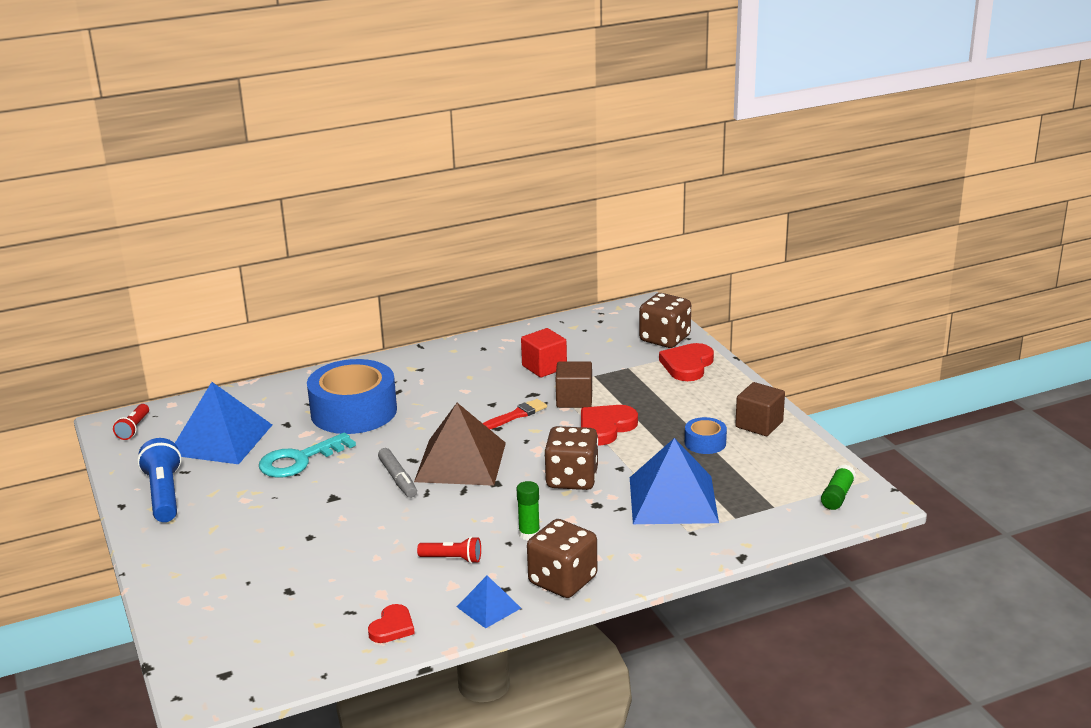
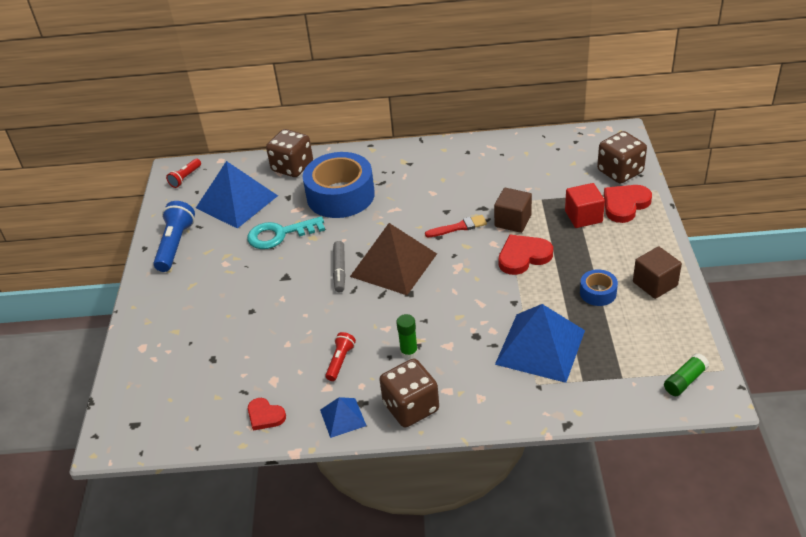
camera: 25 degrees right, 15 degrees up
red heart [368,604,415,643] -> red heart turned 75 degrees clockwise [248,398,286,431]
red flashlight [417,536,481,563] -> red flashlight turned 105 degrees counterclockwise [325,332,356,381]
red cube [521,328,567,378] -> red cube moved to [565,183,605,228]
brown dice [544,426,598,490] -> brown dice moved to [266,129,313,177]

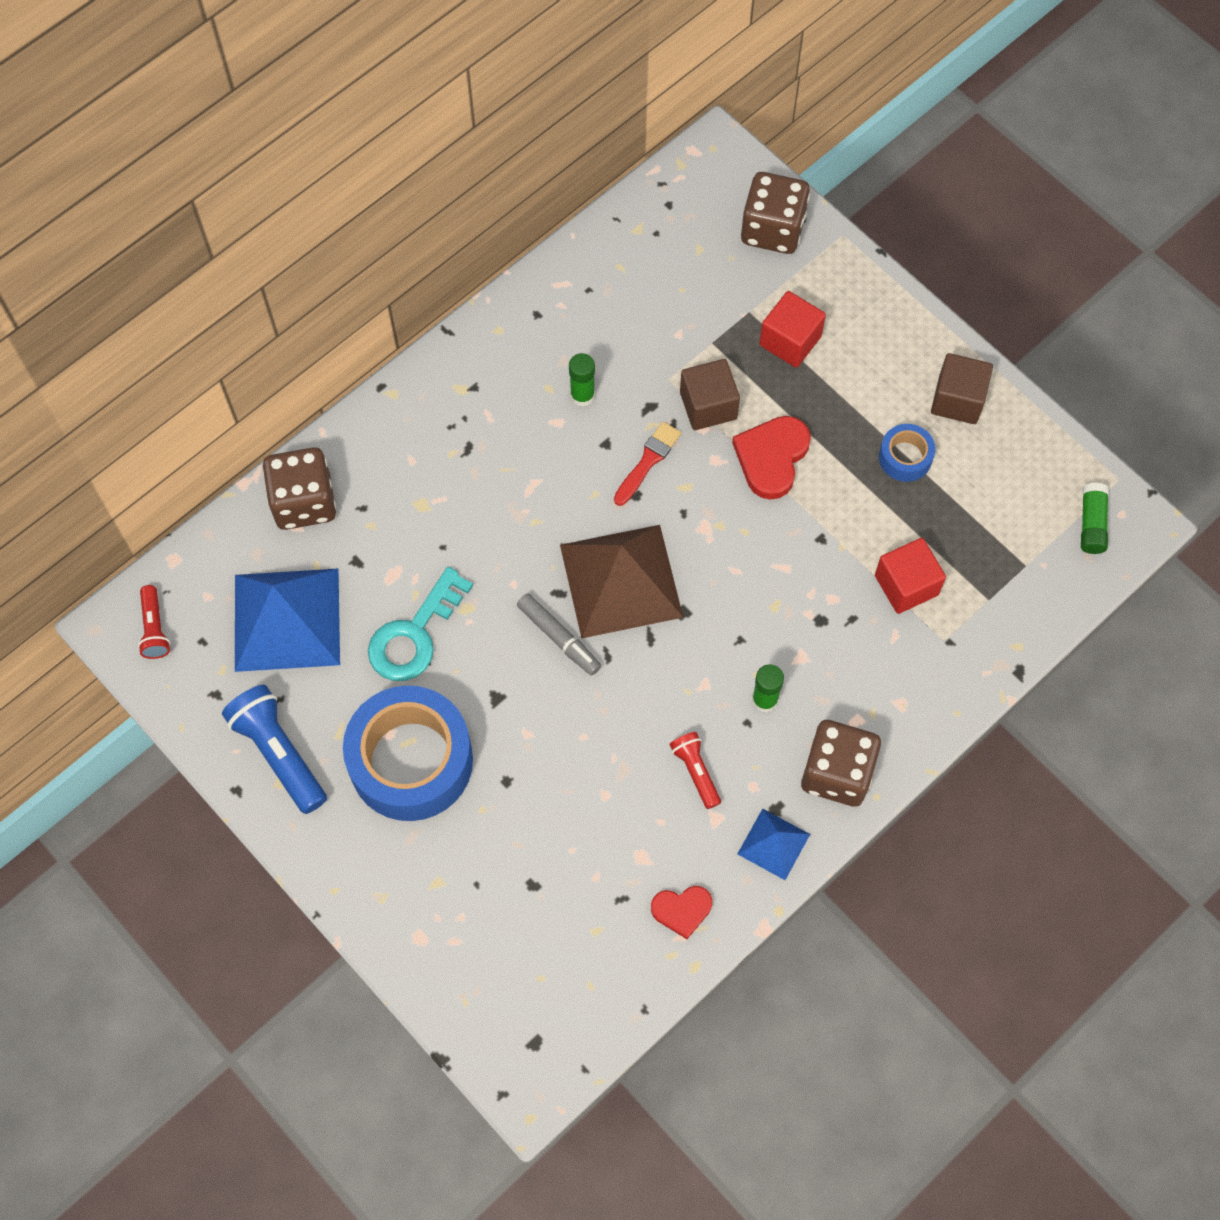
camera: 45 degrees left, 25 degrees up
blue tape [303,152,375,218] -> blue tape moved to [343,686,473,821]
blue pyramid [495,304,585,383] -> red cube [875,538,946,614]
red heart [604,185,652,223] -> none
none -> green glue stick [569,353,595,406]

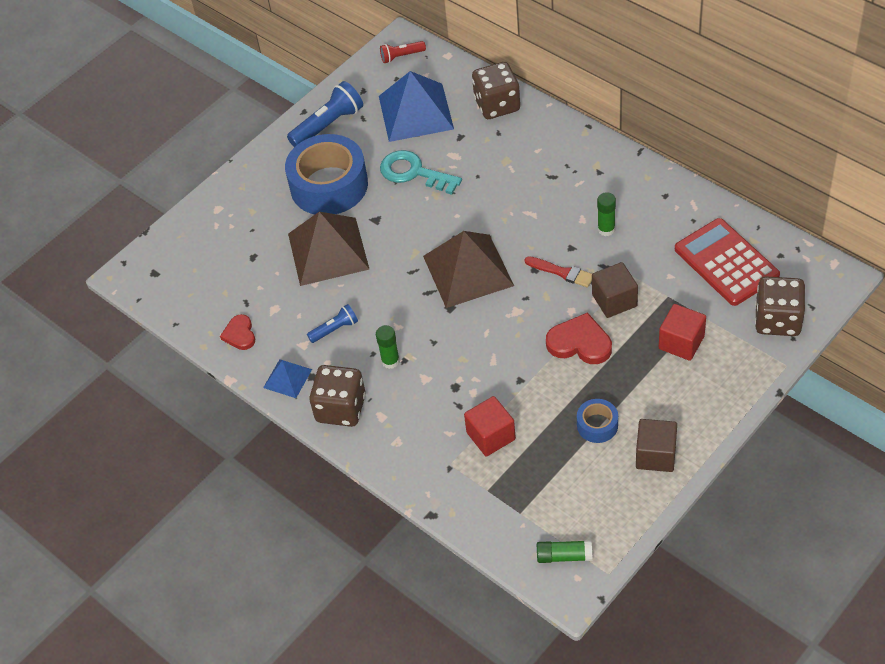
camera: 90 degrees right, 15 degrees down
grey marker [517,593,601,676] -> none
red flashlight [669,732,721,809] -> blue flashlight [307,304,358,343]
none -> brown pyramid [288,212,370,286]
none -> red calculator [675,218,780,306]

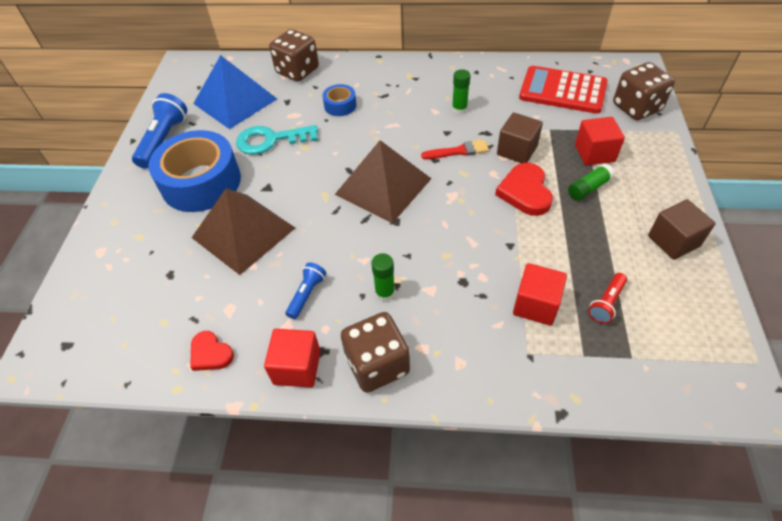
camera: 40 degrees left, 0 degrees up
blue pyramid [263,359,312,398] -> red cube [264,329,321,388]
red flashlight [380,41,426,63] -> red flashlight moved to [588,273,627,324]
green glue stick [537,540,593,563] -> green glue stick moved to [568,164,615,201]
red heart [546,312,612,364] -> red heart turned 75 degrees counterclockwise [495,163,553,216]
blue tape [577,399,618,443] -> blue tape moved to [322,84,357,116]

